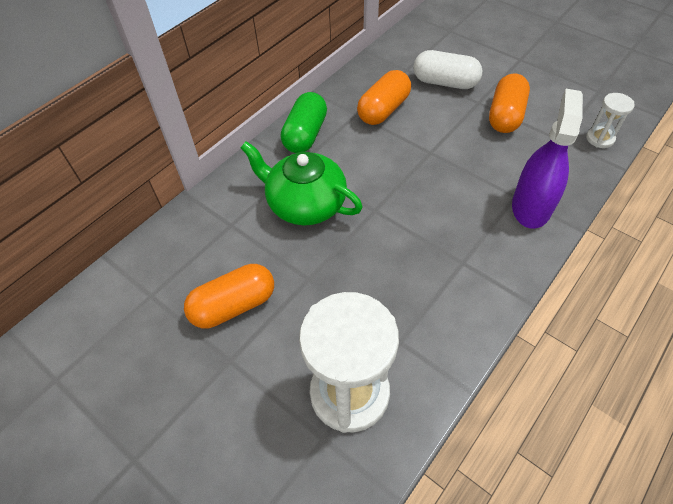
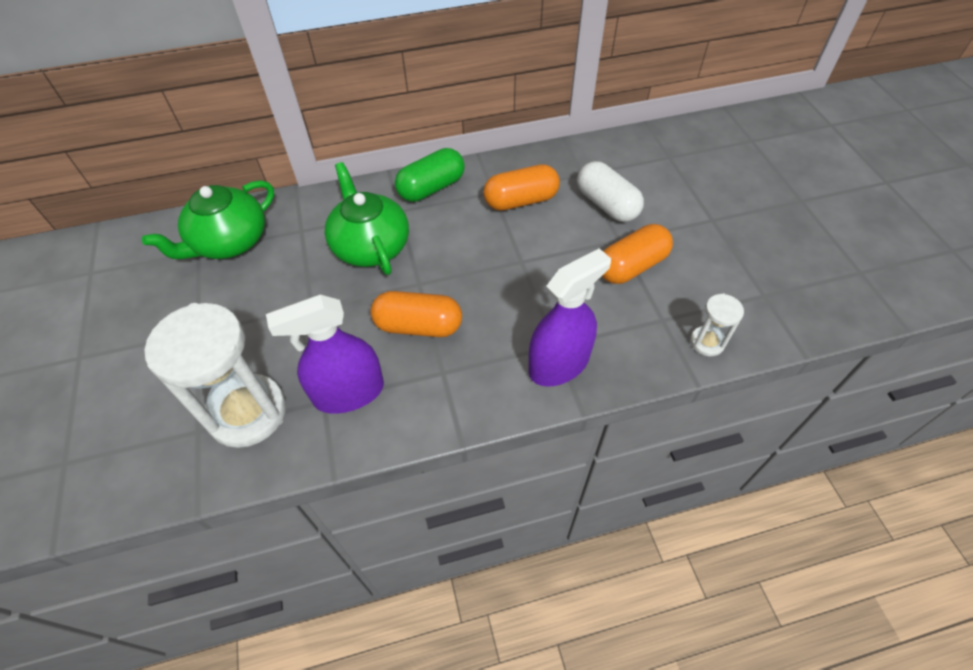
camera: 35 degrees right, 0 degrees up
orange capsule [184,264,274,328] -> orange capsule moved to [370,291,462,337]
none -> green teapot [142,180,274,259]
none -> purple spray bottle [266,295,384,414]

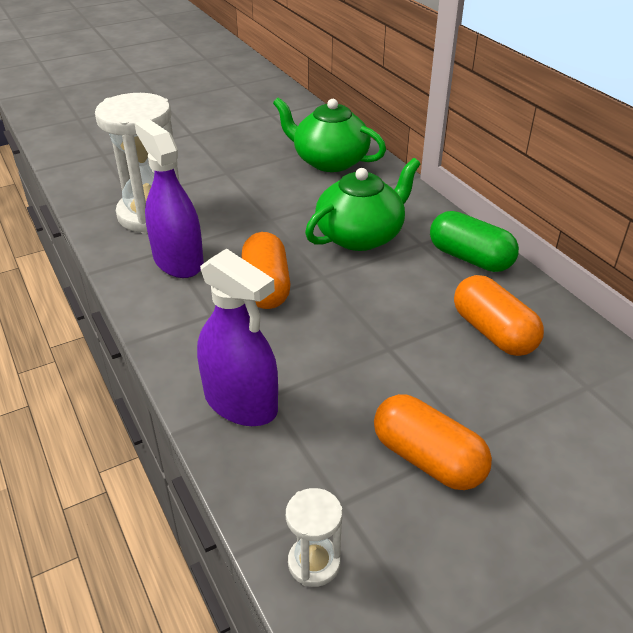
camera: 75 degrees right, 15 degrees down
white capsule [577,161,644,222] -> none

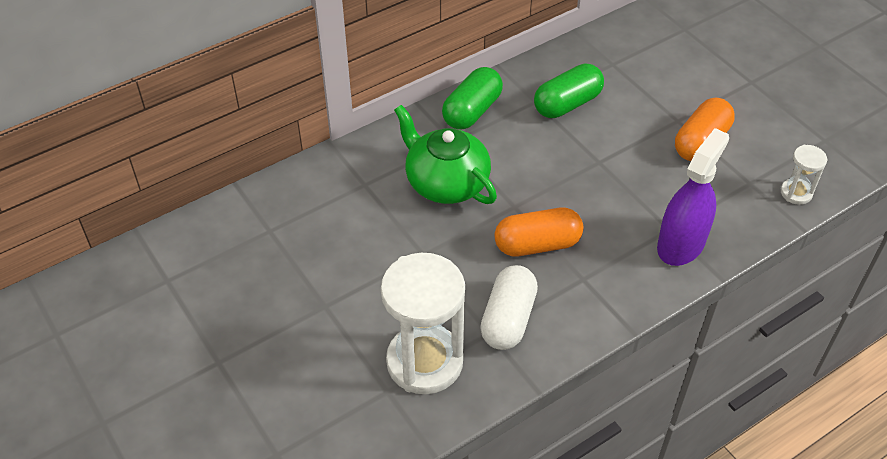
camera: 95 degrees left, 10 degrees up
purple spray bottle [134,119,204,278] -> white capsule [480,265,538,350]
green teapot [273,98,386,172] -> none
orange capsule [454,275,544,356] -> green capsule [534,64,604,118]

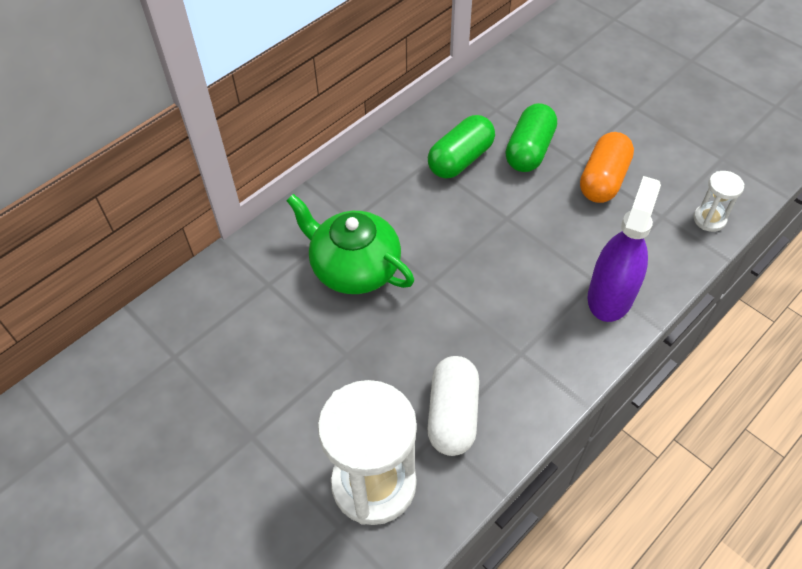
camera: 10 degrees left, 5 degrees up
green capsule [442,67,503,130] -> green capsule moved to [506,103,557,172]
orange capsule [494,208,583,256] -> none

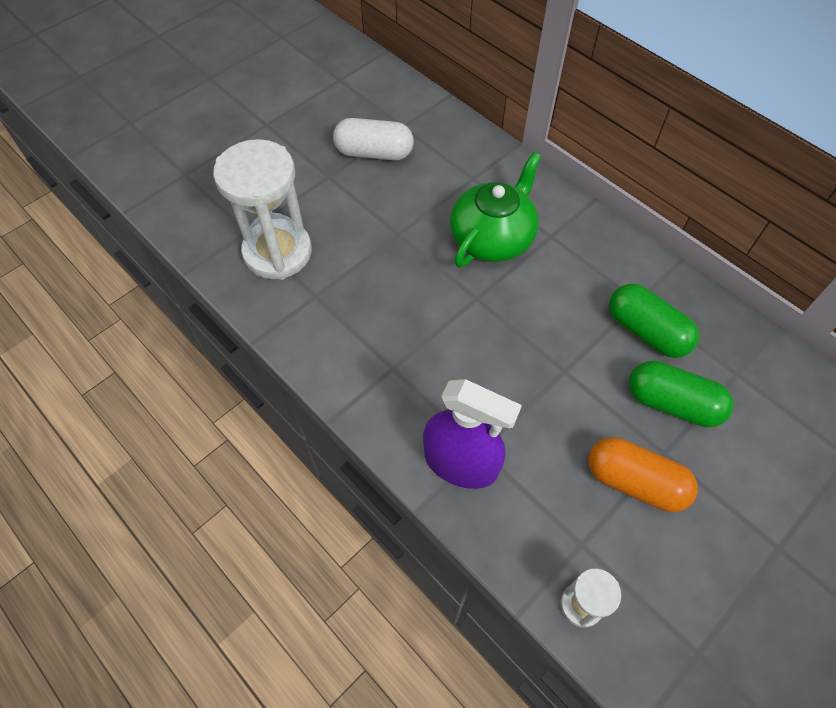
camera: 90 degrees right, 5 degrees up
white capsule [427,356,479,456] -> white capsule moved to [333,118,414,160]

